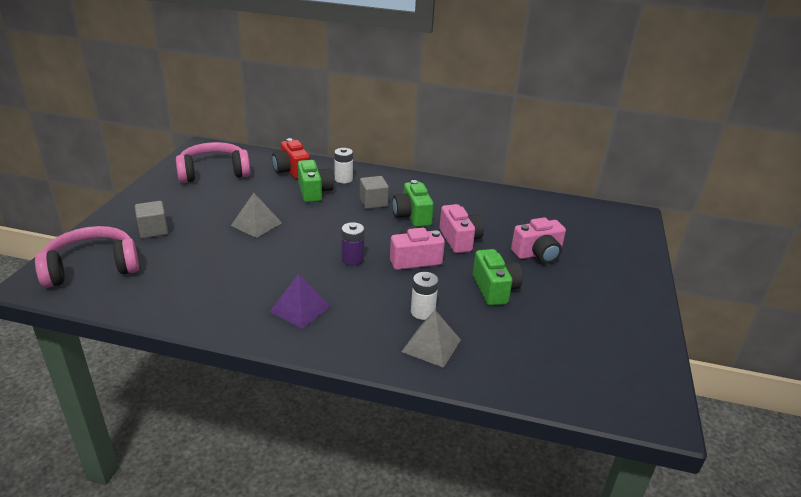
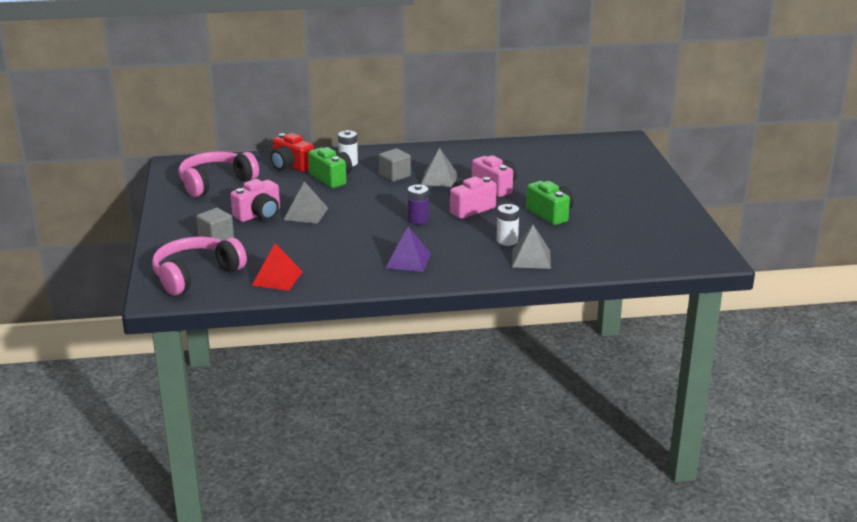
camera: 20 degrees left, 5 degrees down
green camera [392,180,434,227] -> grey pyramid [421,148,457,187]
pink camera [511,217,566,264] -> pink camera moved to [230,179,280,222]
none -> red pyramid [252,244,303,291]

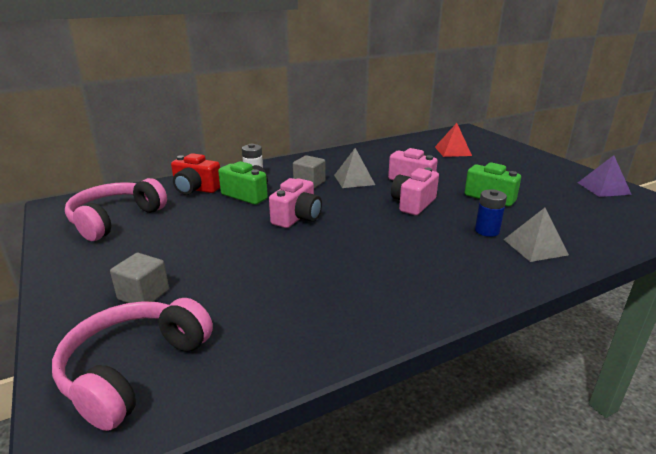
camera: 20 degrees left, 0 degrees up
pink camera [230,179,280,222] -> pink camera moved to [269,178,322,228]
red pyramid [252,244,303,291] -> red pyramid moved to [435,123,472,157]
grey pyramid [284,181,328,224] -> none
purple pyramid [386,226,431,272] -> purple pyramid moved to [578,155,632,197]
purple battery [408,184,429,225] -> none
white battery [497,204,519,246] -> blue battery [475,190,507,237]

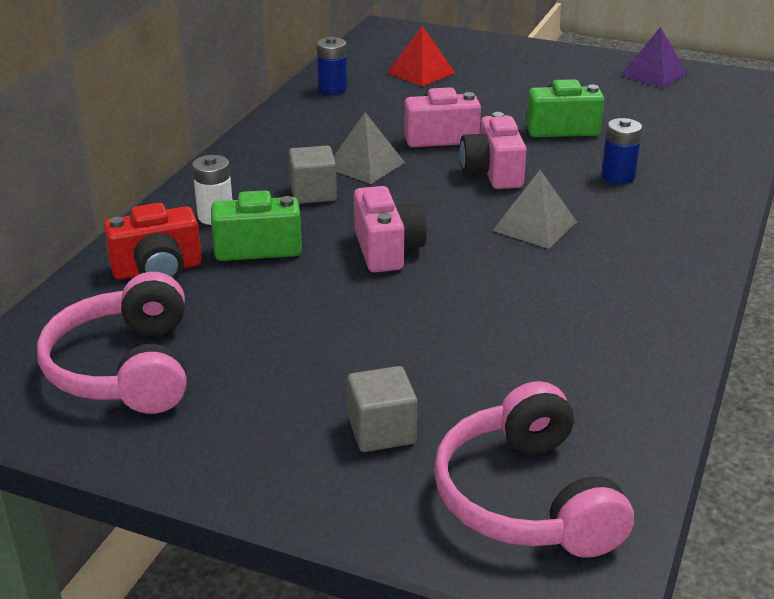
camera: 40 degrees left, 5 degrees up
grey pyramid [504,208,569,262] -> grey pyramid moved to [492,170,577,249]
none -> blue battery [317,37,347,94]

